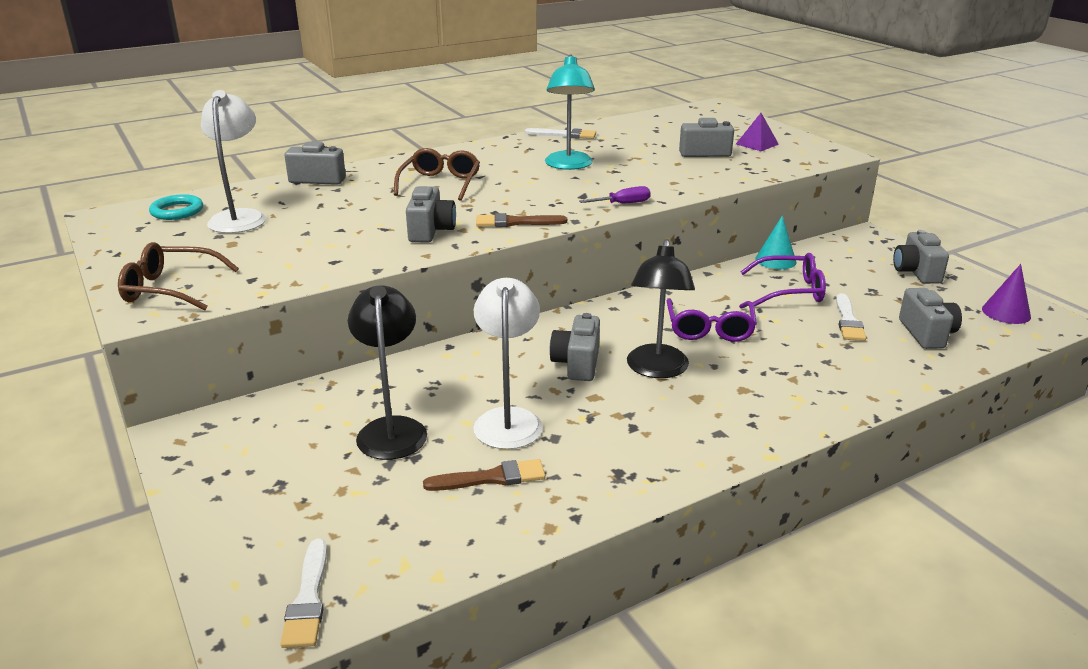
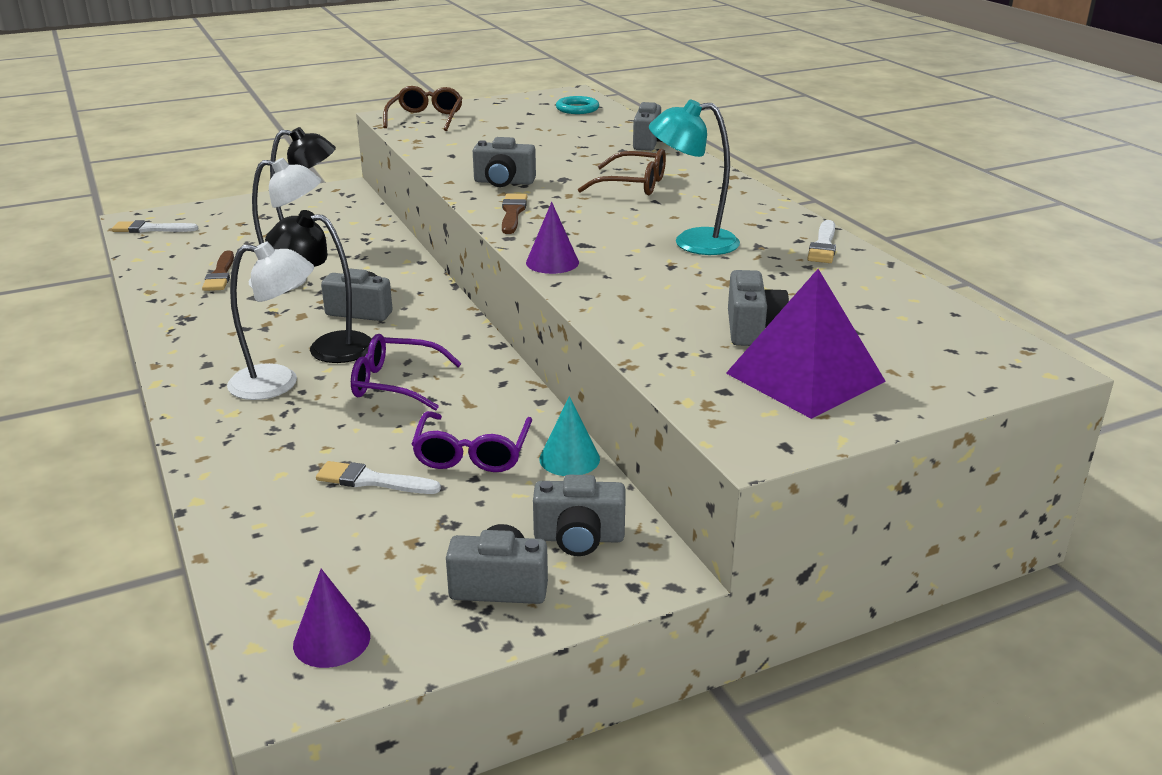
camera: 95 degrees right, 0 degrees up
white lamp [201,90,266,233] -> white lamp moved to [227,241,314,400]
purple screwdriver [579,186,651,203] -> purple cone [526,202,579,274]
purple pyramid [736,113,779,151] -> purple pyramid [726,269,886,419], size x2.05
grey camera [899,288,962,349] -> grey camera moved to [533,475,625,556]

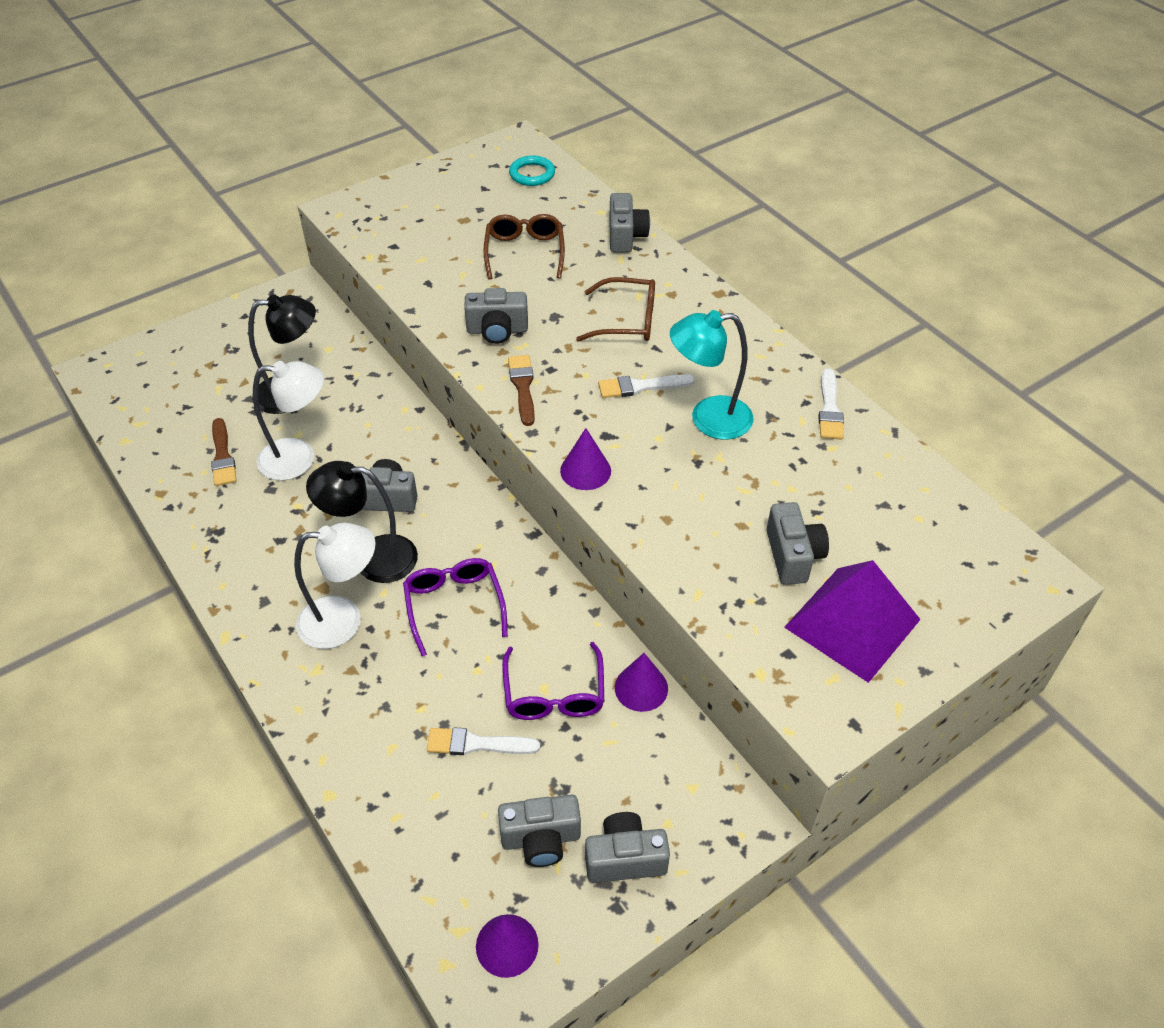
camera: 10 degrees left, 20 degrees up
white brush [112,220,199,233] -> white brush moved to [598,374,695,398]
purple glasses [351,334,462,411] -> purple glasses turned 75 degrees clockwise [403,558,508,656]
brown glasses [383,86,463,131] -> brown glasses moved to [484,214,565,280]
grey camera [533,475,625,556] -> grey camera moved to [498,795,581,867]
turquoise cone [540,396,600,476] -> purple cone [615,653,668,712]

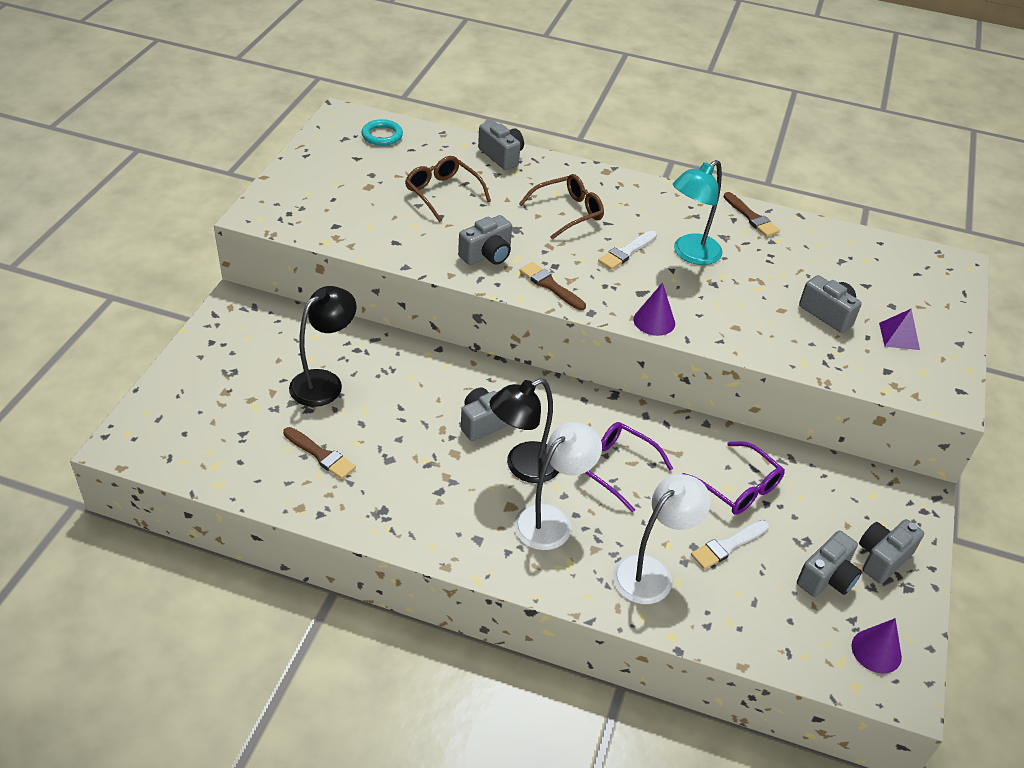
camera: 40 degrees left, 5 degrees down
white lamp [253,361,324,480] -> white lamp moved to [613,474,711,604]
purple cone [615,653,668,712] -> none
purple pyramid [784,560,921,683] -> purple pyramid [879,309,920,350], size x0.49
white brush [818,368,844,440] -> brown brush [724,192,780,237]

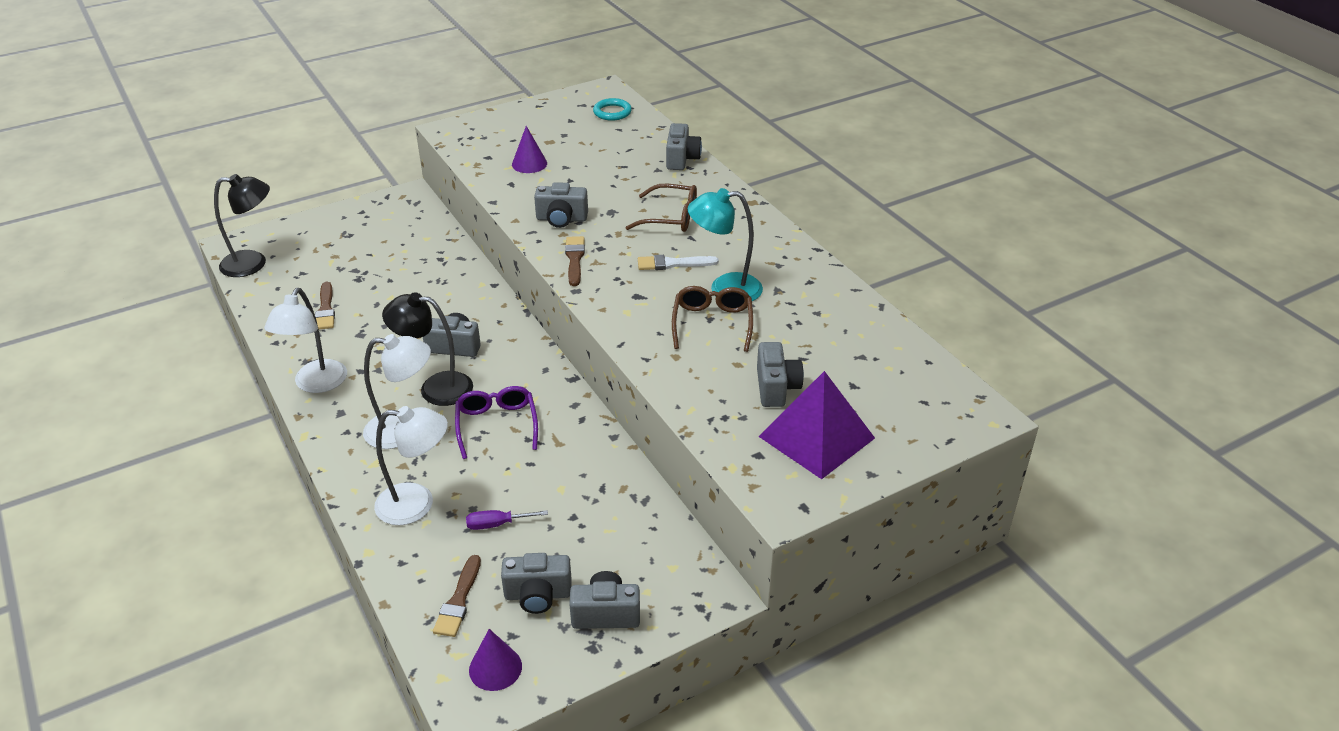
camera: 45 degrees right, 5 degrees down
black lamp [289,286,356,407] -> black lamp moved to [214,174,270,277]
brown glasses [405,156,491,222] -> brown glasses moved to [672,286,753,352]
purple cone [633,282,675,336] -> purple cone moved to [512,126,547,173]
purple glasses [683,441,785,515] -> none
white brush [691,520,769,570] -> purple screwdriver [466,510,548,530]
brown brush [724,192,780,237] -> brown brush moved to [433,555,481,637]
purple pyramid [879,309,920,350] -> purple pyramid [759,371,875,479], size x2.05
none -> white lamp [264,288,347,393]

